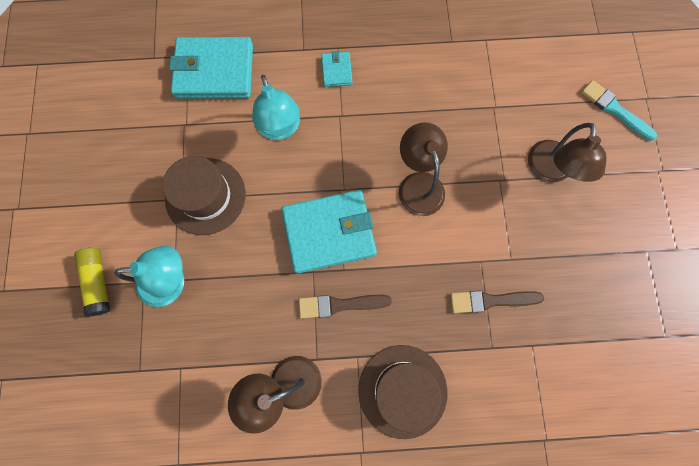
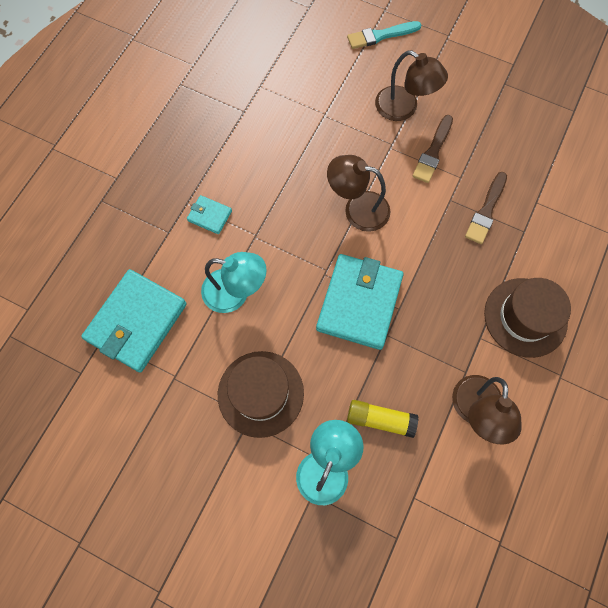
camera: 60 degrees left, 5 degrees down
yellow glue stick [74,248,110,317] -> yellow glue stick moved to [347,400,418,438]
brown brush [299,295,392,319] -> brown brush moved to [412,115,453,183]

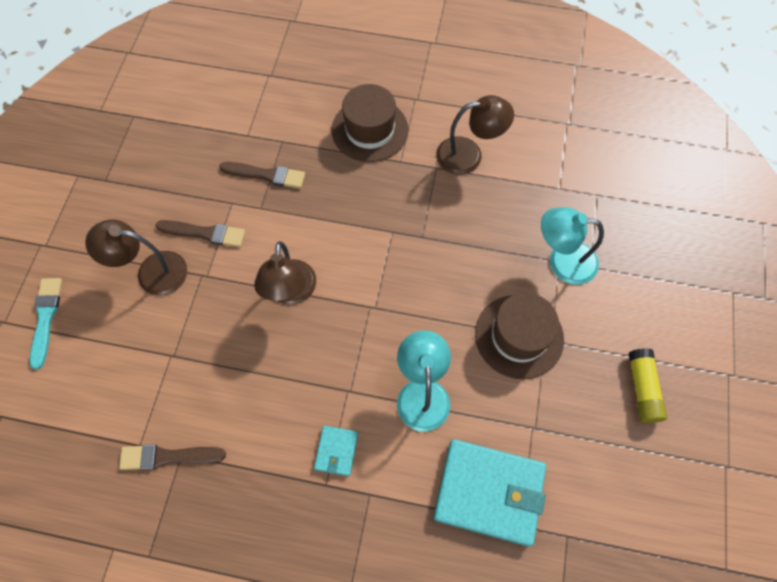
camera: 105 degrees left, 5 degrees down
turquoise wallet [316,254,403,350] -> none
turquoise brush [347,21,421,49] -> turquoise brush turned 150 degrees counterclockwise [29,278,62,369]
yellow glue stick [347,400,418,438] -> yellow glue stick moved to [628,348,667,423]
brown lamp [375,50,448,121] -> brown lamp turned 105 degrees counterclockwise [85,219,188,295]
none -> brown brush [119,444,226,470]

